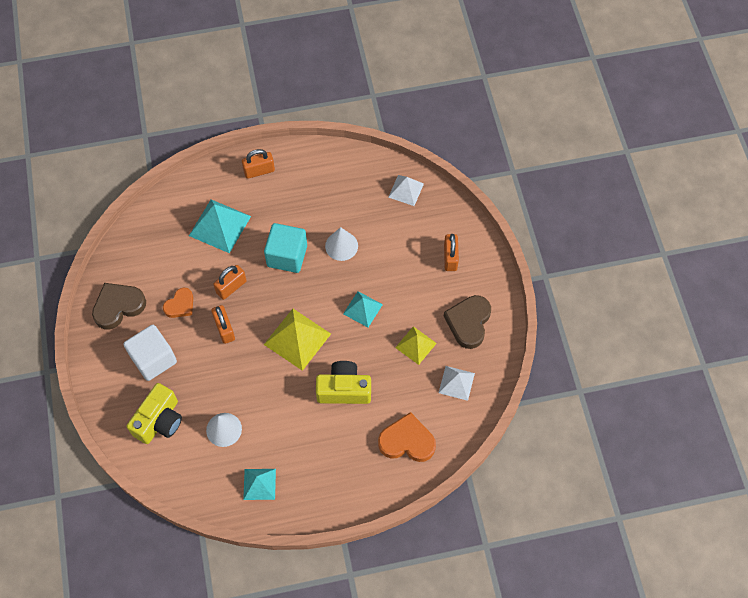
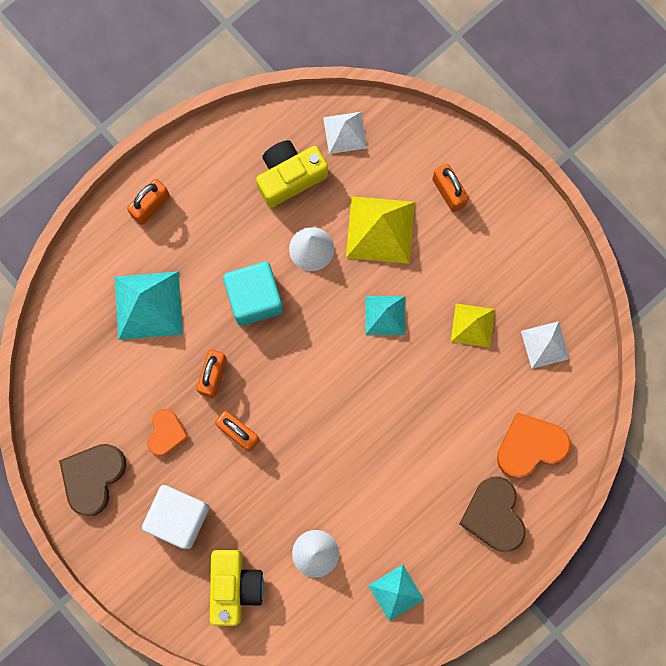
camera: 30 degrees left, 15 degrees up
yellow pyramid [264,309,331,371] -> yellow pyramid moved to [346,196,415,264]
yellow camera [316,361,371,404] -> yellow camera moved to [256,140,328,208]
brown heart [444,295,491,349] -> brown heart moved to [459,476,526,552]

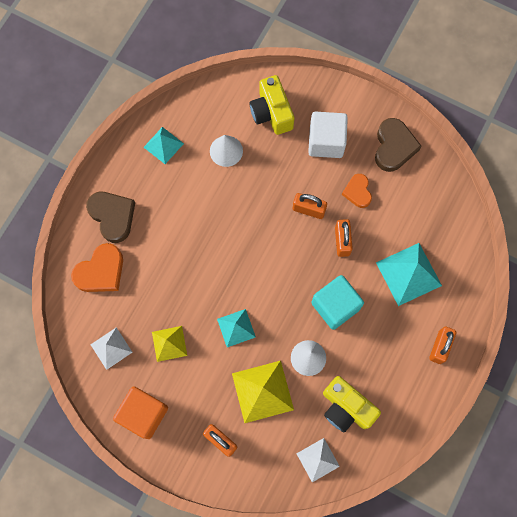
camera: 160 degrees right, 5 degrees down
yellow camera [256,140,328,208] -> yellow camera turned 90 degrees clockwise [323,376,381,433]
none -> orange cube [113,386,168,439]

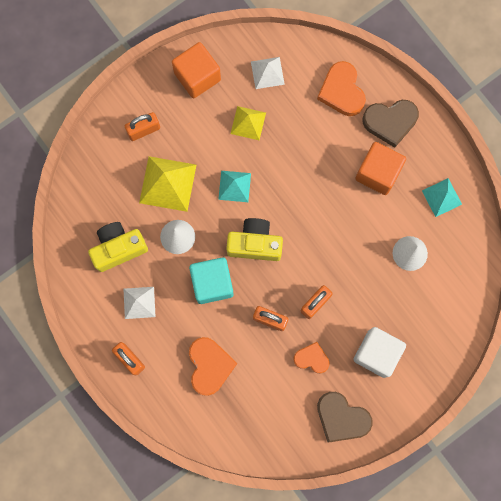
camera: 115 degrees right, 5 degrees up
yellow camera [250,75,294,135] -> yellow camera moved to [226,218,283,261]
white pyramid [296,438,340,482] -> white pyramid moved to [124,287,156,319]
turquoise pyramid [376,243,442,306] -> orange heart [189,337,237,396]
none -> orange cube [355,142,406,195]

